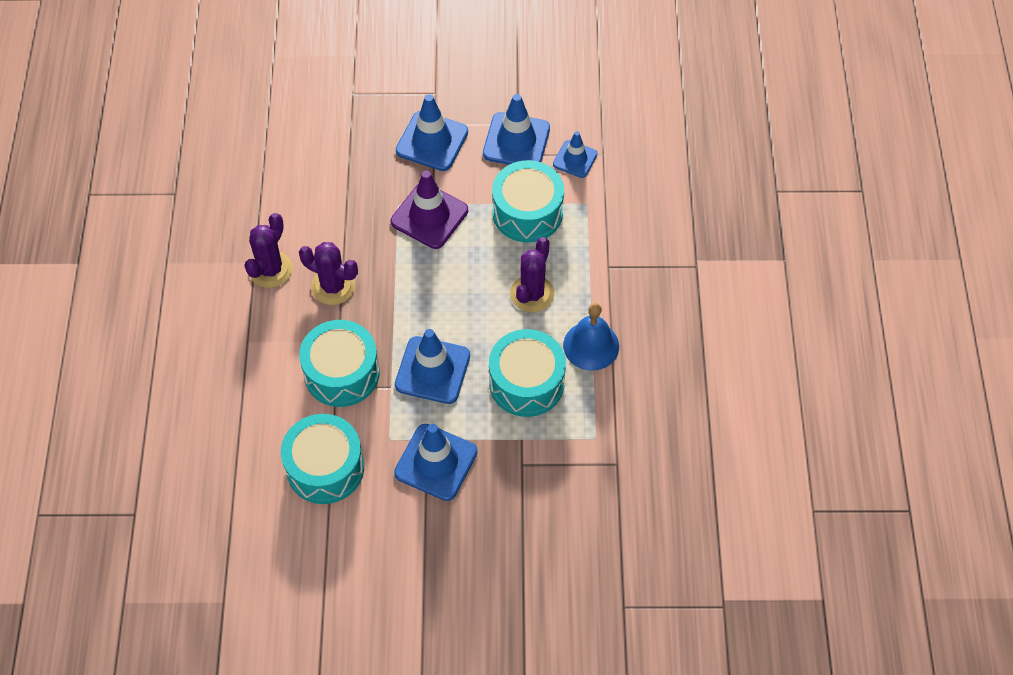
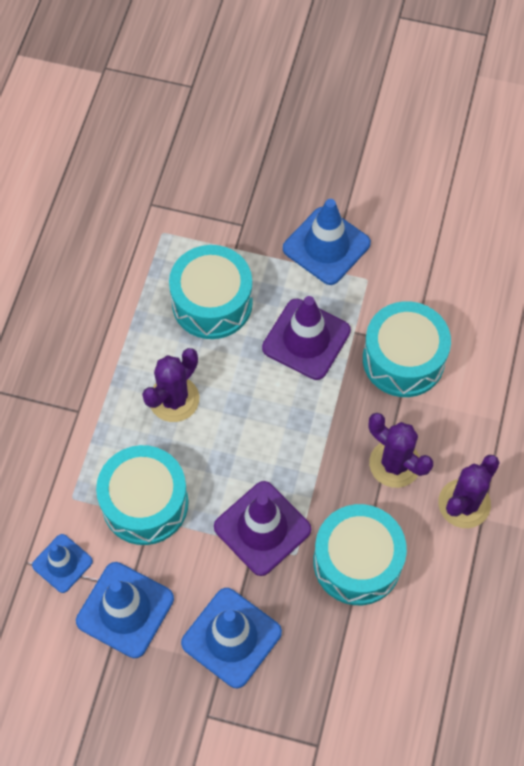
camera: 165 degrees left, 5 degrees up
turquoise drum [281,414,364,504] -> turquoise drum moved to [314,504,407,605]
blue traffic cone [395,329,470,404] -> purple traffic cone [262,296,351,380]
blue bell [563,303,619,371] -> none

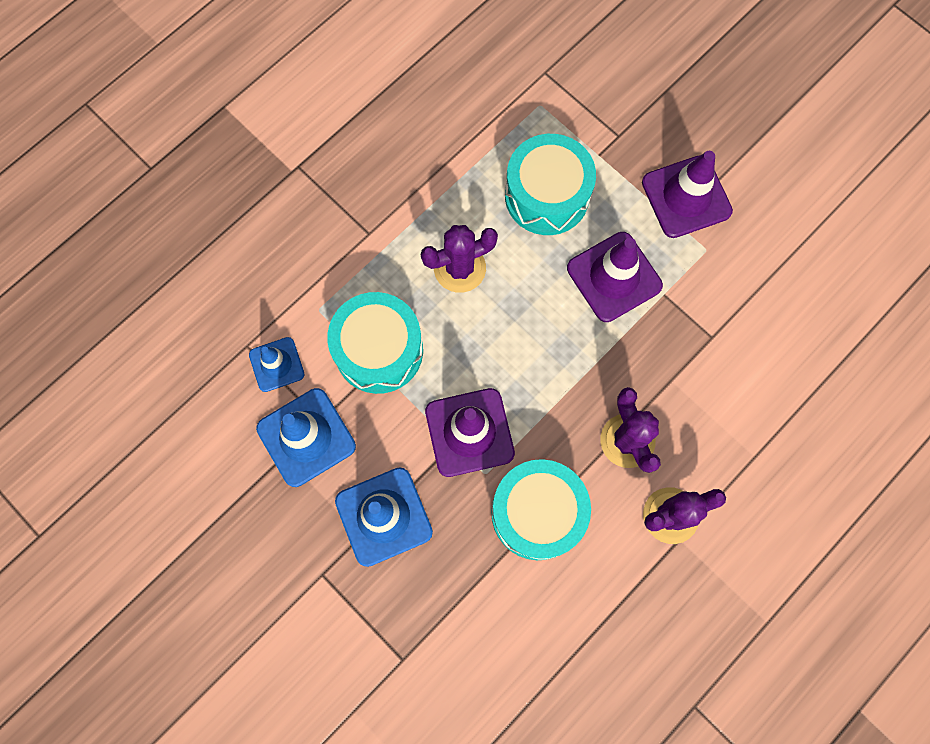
camera: 30 degrees right, 10 degrees up
blue traffic cone [283,199,371,285] -> purple traffic cone [642,151,733,238]
turquoise drum [363,301,451,397] -> none

